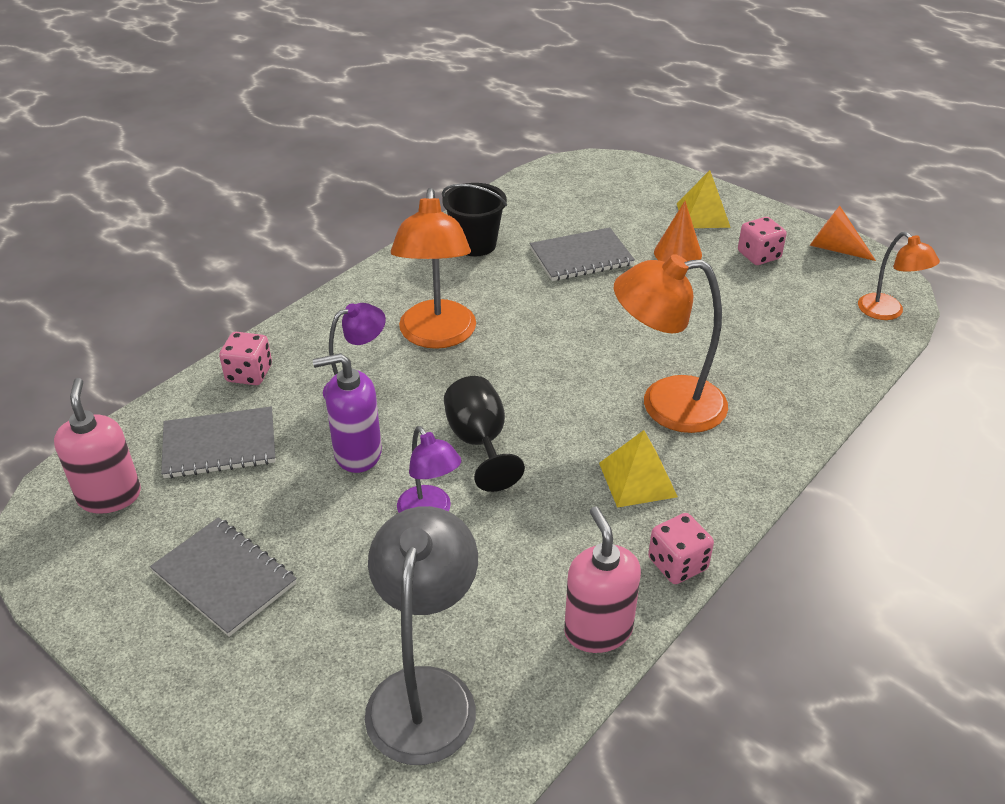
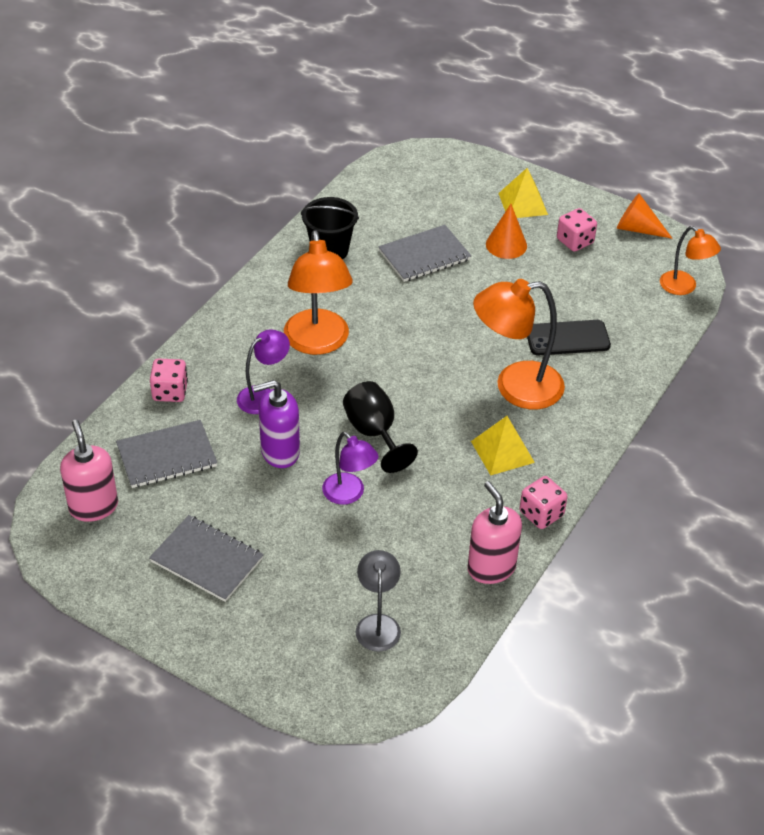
camera: 10 degrees left, 5 degrees up
grey lamp [365,506,478,765] -> grey lamp [356,550,401,652], size x0.58
none -> black phone [527,320,611,355]

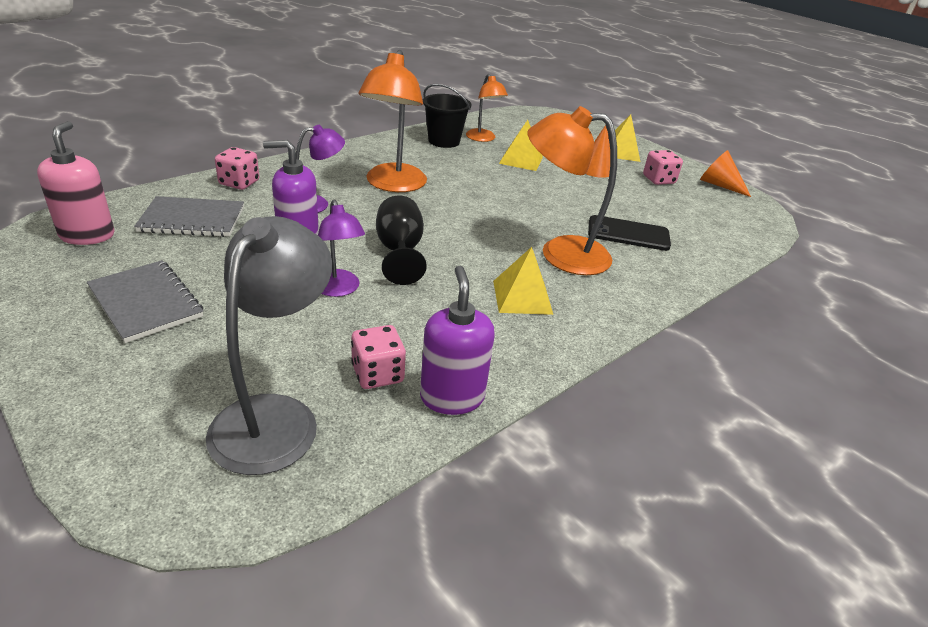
camera: 15 degrees right, 10 degrees down
grey lamp [356,550,401,652] -> grey lamp [206,216,332,475], size x1.72
grey notebook [379,225,471,282] -> yellow pyramid [499,120,543,171]
pink soap dispenser [468,481,522,584] -> purple soap dispenser [420,266,495,415]
pink dice [519,476,568,529] -> pink dice moved to [351,325,406,389]
orange lamp [660,226,721,295] -> orange lamp moved to [466,74,508,142]

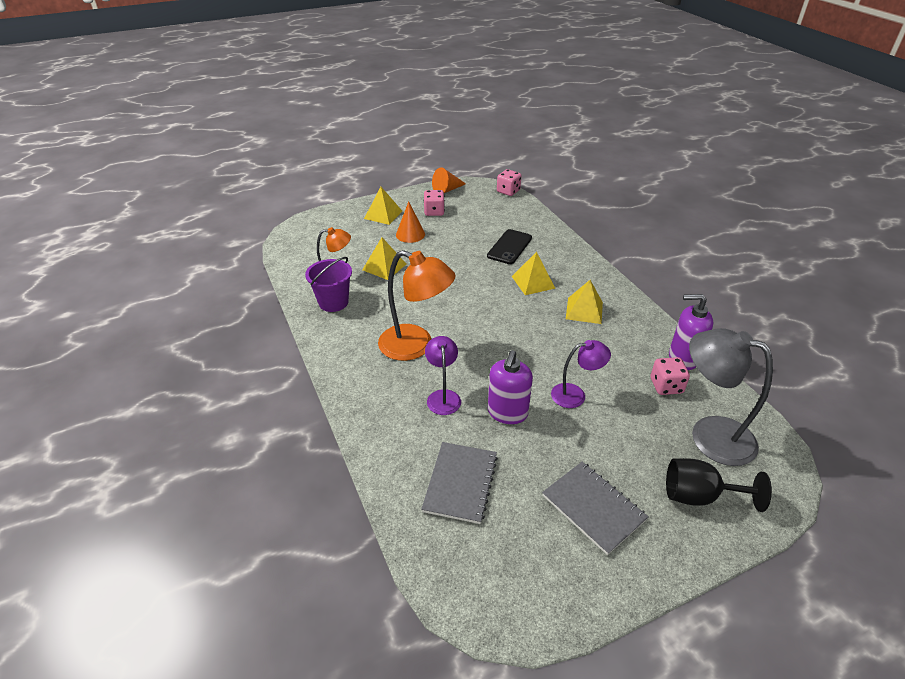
camera: 70 degrees left, 5 degrees up
pink soap dispenser [37,121,115,245] -> none
grey notebook [87,260,203,343] -> grey notebook turned 75 degrees clockwise [542,461,648,555]
pink dice [215,147,259,190] -> pink dice moved to [497,169,521,196]
black goblet [376,196,427,285] -> black goblet moved to [666,458,772,512]
black bucket [423,84,472,148] -> purple bucket [305,257,352,312]
orange lamp [527,106,617,275] -> yellow pyramid [512,252,556,295]

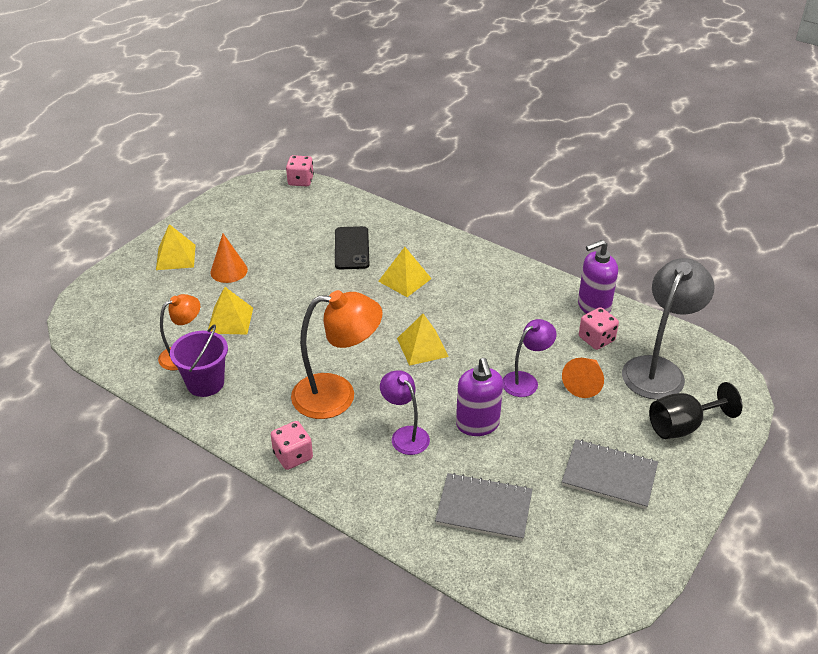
camera: 30 degrees left, 0 degrees up
grey notebook [421,442,498,524] -> grey notebook turned 60 degrees counterclockwise [435,473,532,541]
pink dice [424,190,445,216] -> pink dice moved to [271,421,313,470]
orange cone [432,167,466,193] -> orange cone moved to [562,358,604,398]
yellow pyramid [566,280,603,324] -> yellow pyramid moved to [397,314,449,366]
grey lamp [689,328,773,466] -> grey lamp turned 120 degrees clockwise [622,258,715,400]

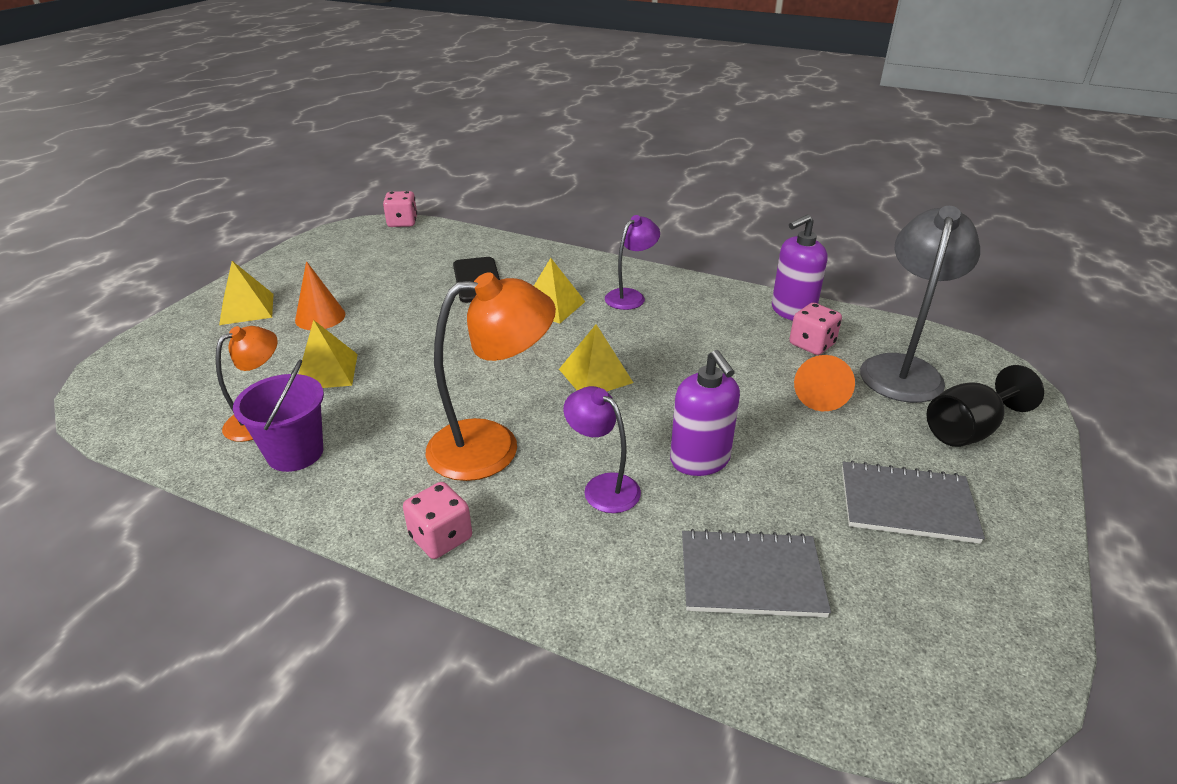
camera: 10 degrees left, 5 degrees down
purple lamp [503,319,556,397] -> purple lamp moved to [605,215,660,310]

